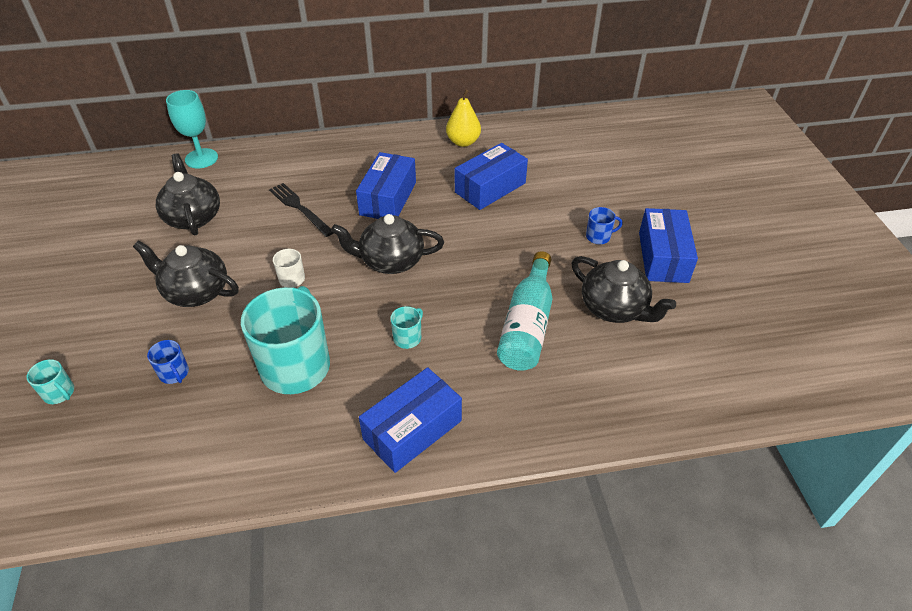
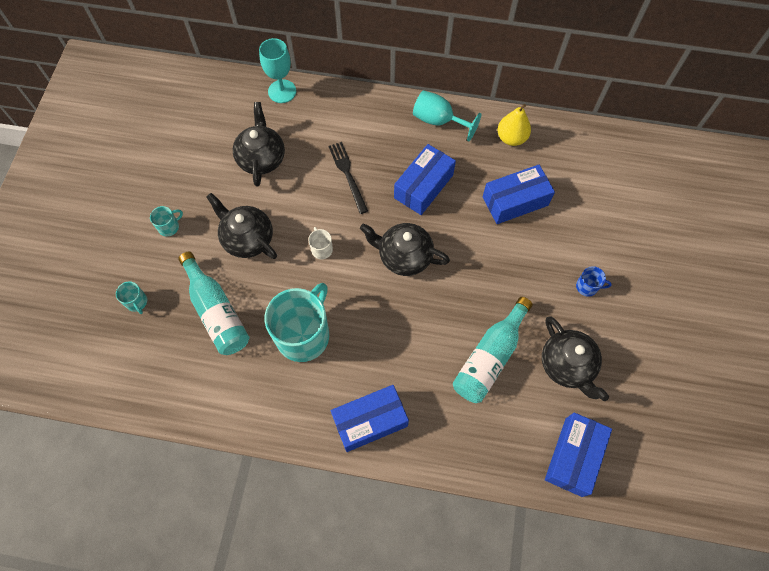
camera: 20 degrees right, 20 degrees up
blue mug [147,340,189,384] -> turquoise bottle [178,252,249,355]
turquoise mug [390,306,423,349] -> turquoise mug moved to [150,206,183,236]
blue box [639,208,698,283] -> blue box moved to [545,412,612,497]
none -> turquoise goblet [413,90,482,141]

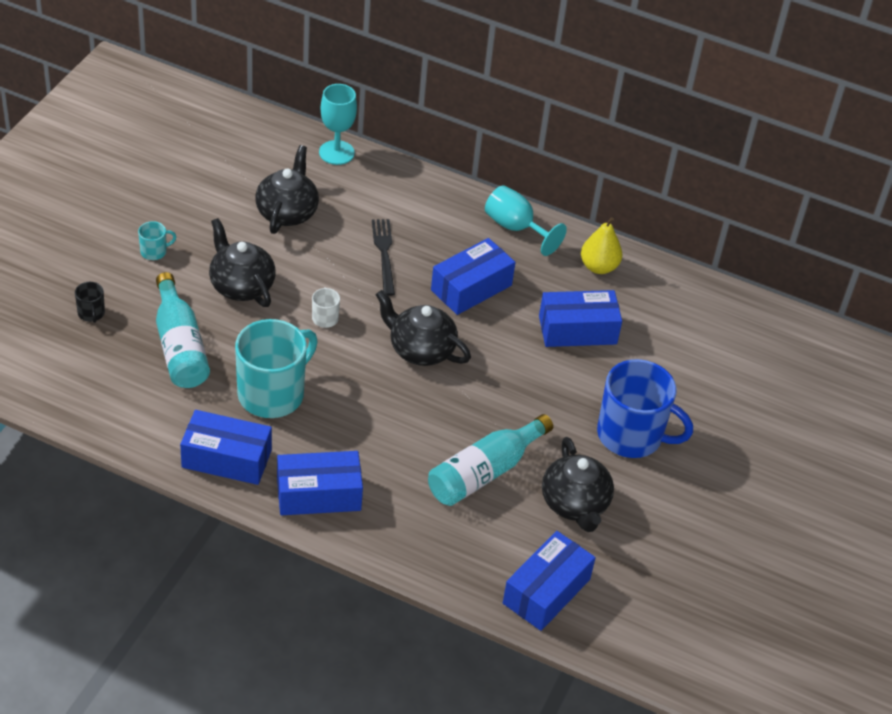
camera: 10 degrees right, 20 degrees down
turquoise mug [116,282,147,314] -> black mug [75,282,105,323]
blue mug [576,266,612,297] -> blue mug [597,359,693,458], size x2.38
none -> blue box [180,410,272,485]

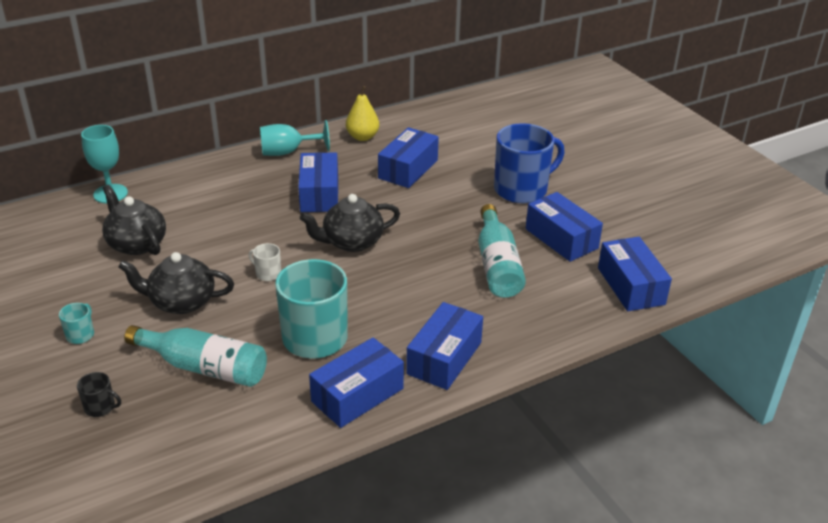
camera: 50 degrees left, 10 degrees down
black fork [372,219,395,296] -> none
black teapot [542,437,614,532] -> blue box [526,192,603,262]

